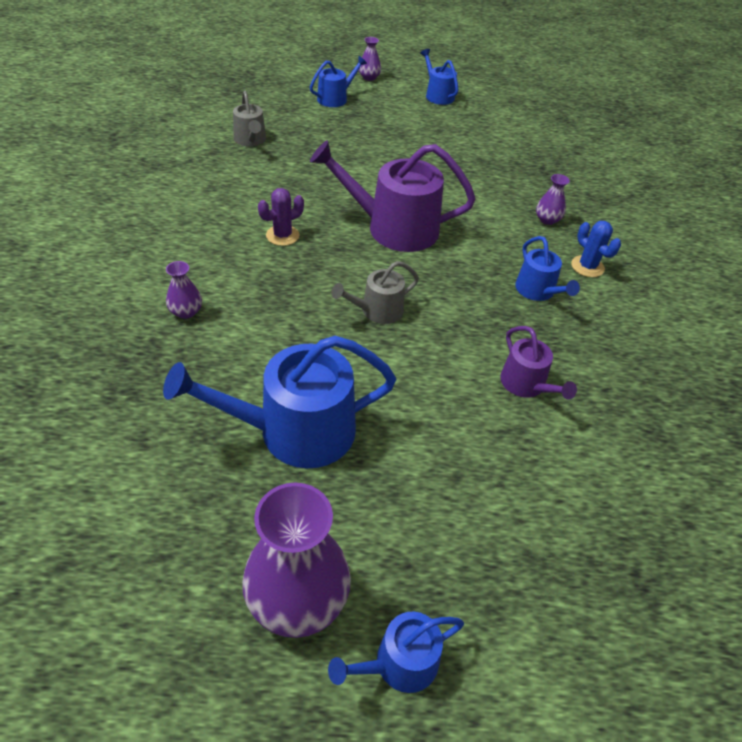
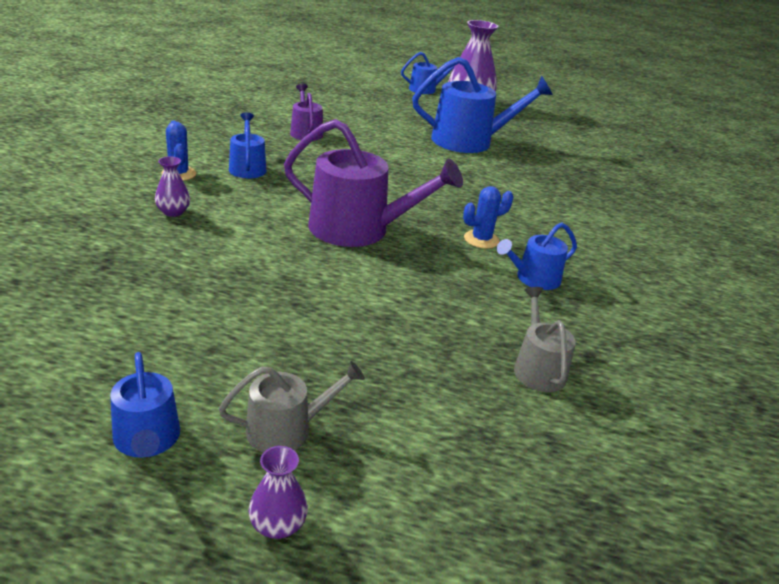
camera: 170 degrees left, 15 degrees down
purple vase [166,261,202,319] -> none
purple cactus [258,188,304,246] -> blue cactus [463,186,513,249]
blue watering can [310,56,367,107] -> blue watering can moved to [497,223,577,290]
grey watering can [331,261,419,324] -> grey watering can moved to [219,361,365,453]

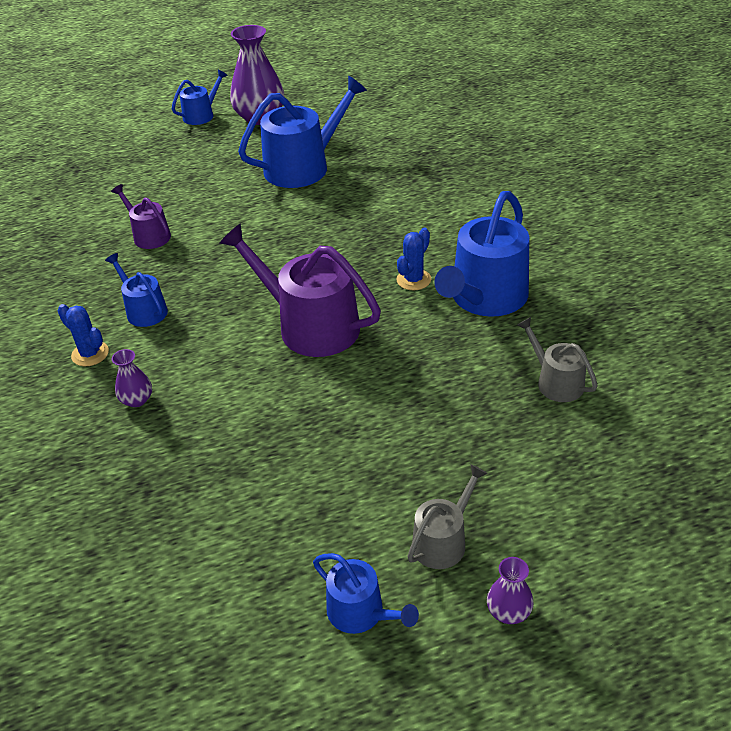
camera: 25 degrees left, 10 degrees up
purple watering can [284,119,463,247] -> purple watering can turned 135 degrees counterclockwise [219,223,381,357]
blue watering can [497,223,577,290] -> blue watering can [434,191,529,317], size x1.89

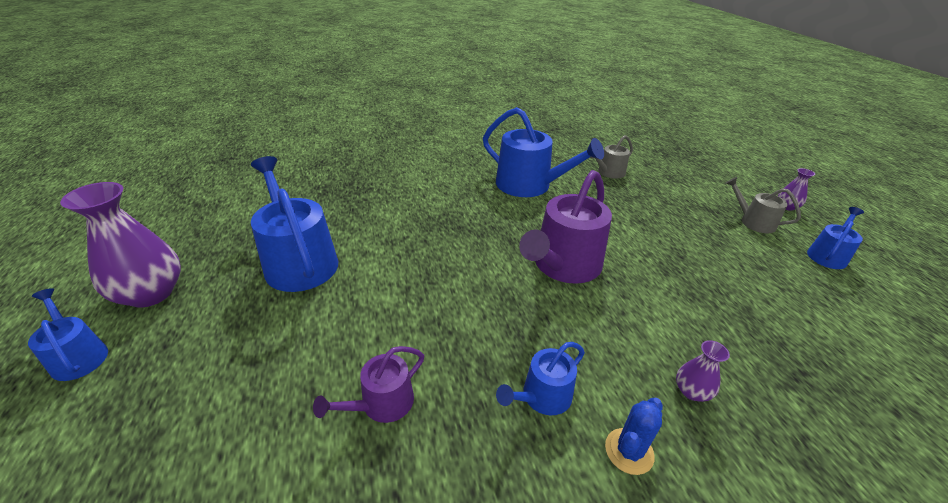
camera: 90 degrees left, 5 degrees down
blue cactus [396,228,431,290] -> none

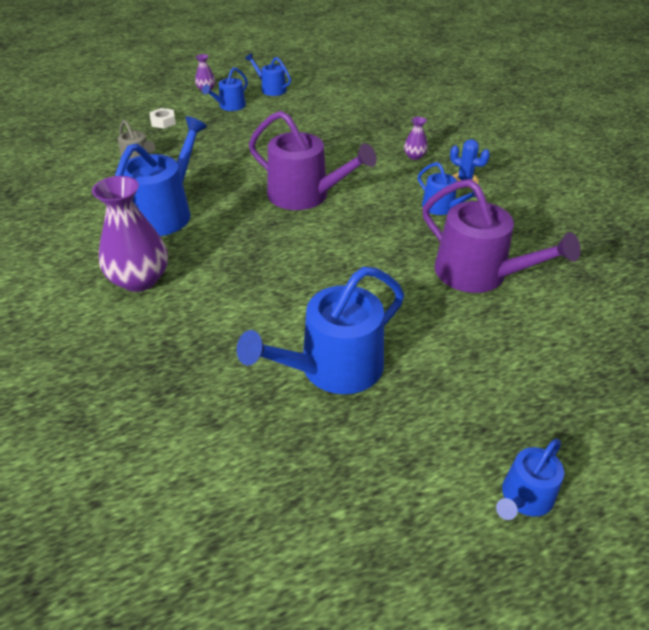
camera: 95 degrees left, 5 degrees up
purple vase [60,182,181,307] -> purple vase moved to [92,176,168,292]
purple watering can [313,346,424,423] -> purple watering can [423,179,580,293], size x1.89
grey watering can [726,177,801,233] -> blue watering can [202,67,248,111]
none -> white nut [150,108,176,129]

